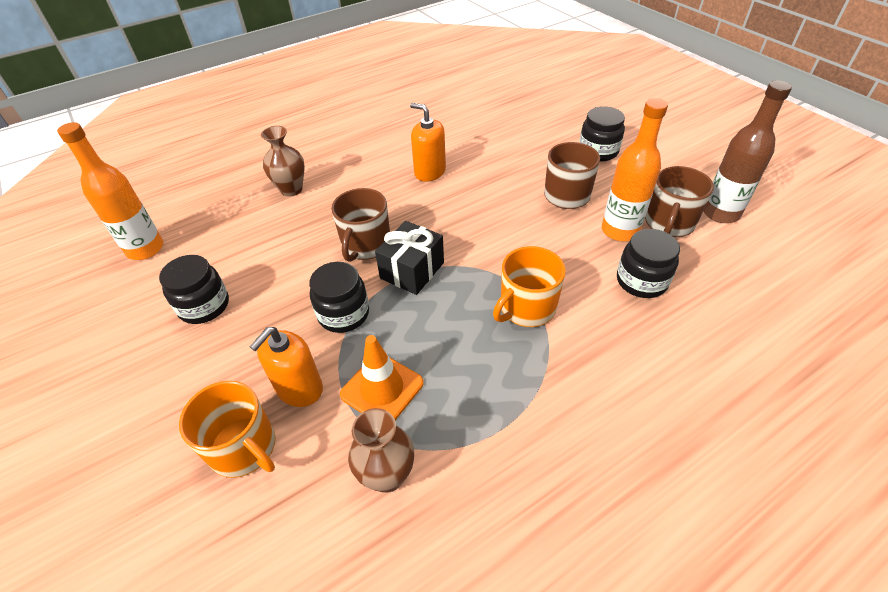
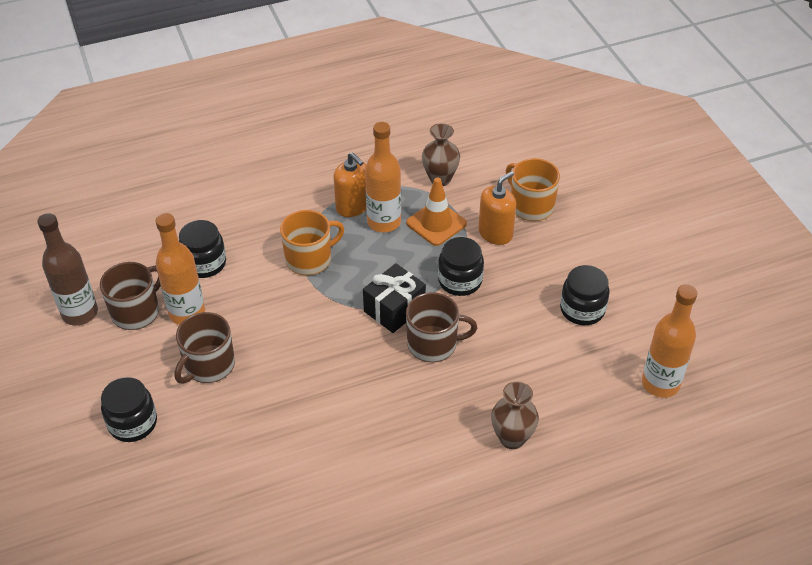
camera: 170 degrees left, 0 degrees up
brown mug [331,188,390,262] -> brown mug turned 60 degrees clockwise [406,292,477,362]
orange soap dispenser [410,103,446,182] -> orange soap dispenser moved to [333,152,366,217]
none -> orange bottle [365,122,401,233]

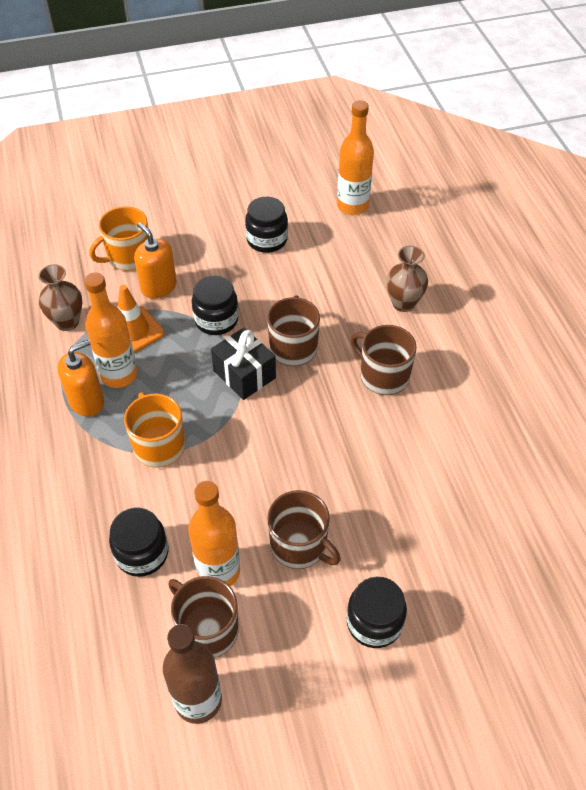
camera: 85 degrees left, 5 degrees up
none -> brown mug [351,325,417,395]

